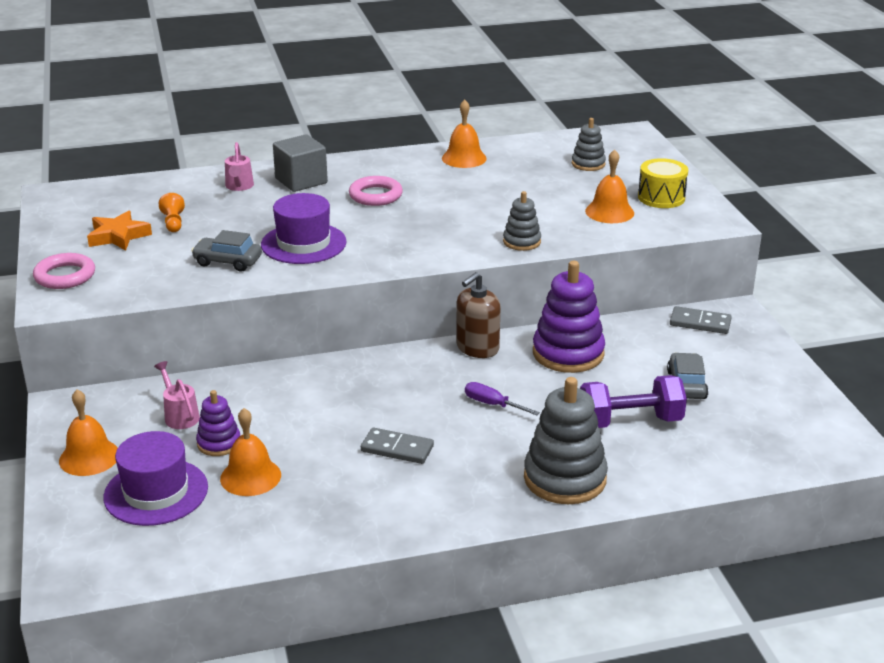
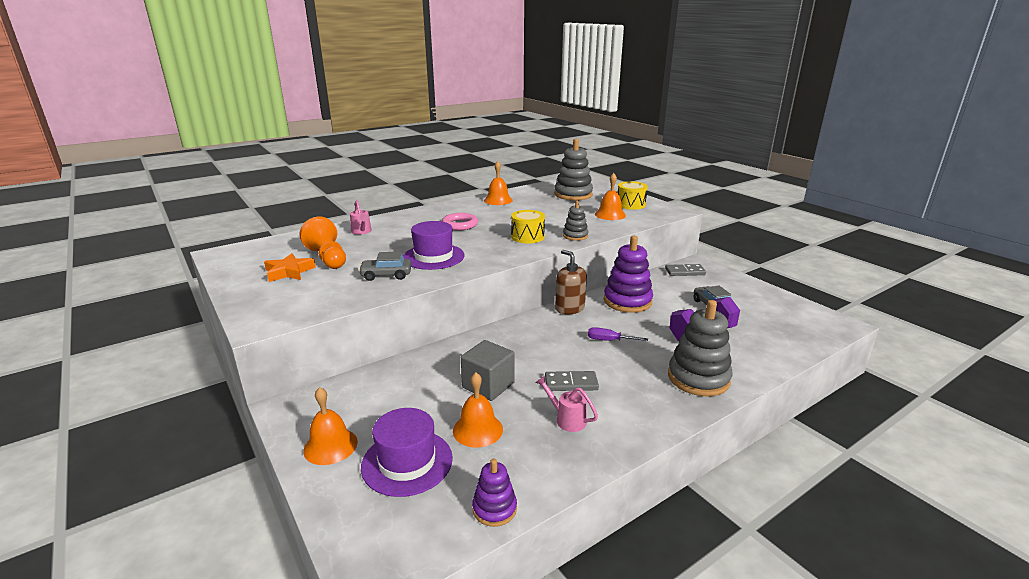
camera: 20 degrees left, 5 degrees down
pink ring [33,253,95,289] -> none
pink watering can [154,361,200,429] -> pink watering can moved to [535,375,598,432]
orange pawn [159,193,185,232] -> orange pawn [299,217,346,269], size x1.91
purple stacking toy [196,390,240,456] -> purple stacking toy moved to [472,459,517,527]
grey cube [273,134,328,192] -> grey cube moved to [461,340,515,401]
brown soap dispenser [456,272,501,358] -> brown soap dispenser turned 120 degrees clockwise [555,250,587,314]
grey stacking toy [572,118,606,171] -> grey stacking toy [555,139,593,201], size x1.83
none -> yellow drum [511,210,545,244]

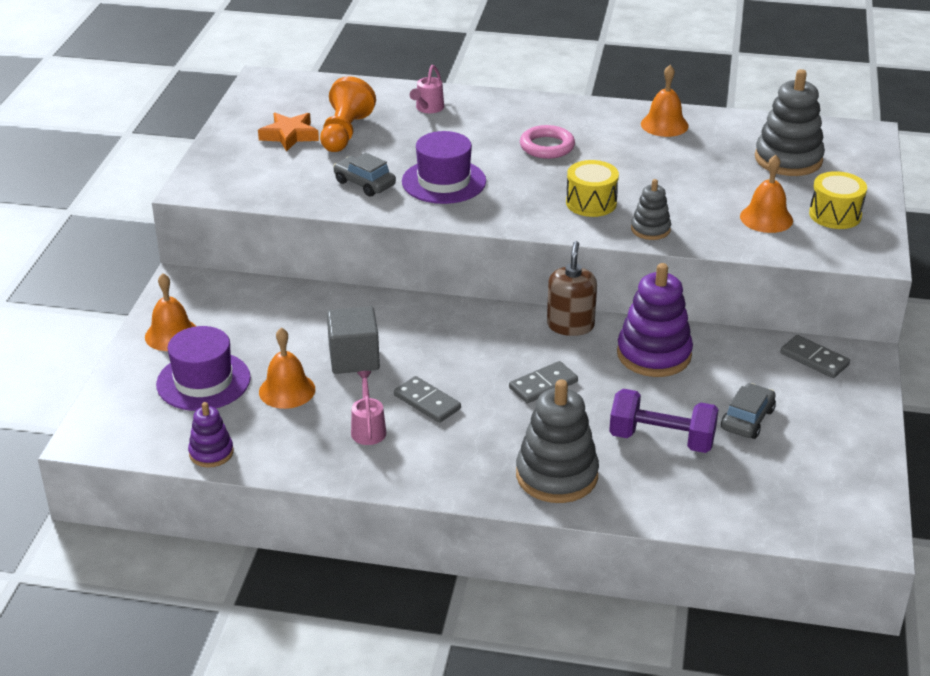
camera: 45 degrees right, 10 degrees up
purple screwdriver [588,327,648,341] -> grey domino [509,361,578,403]

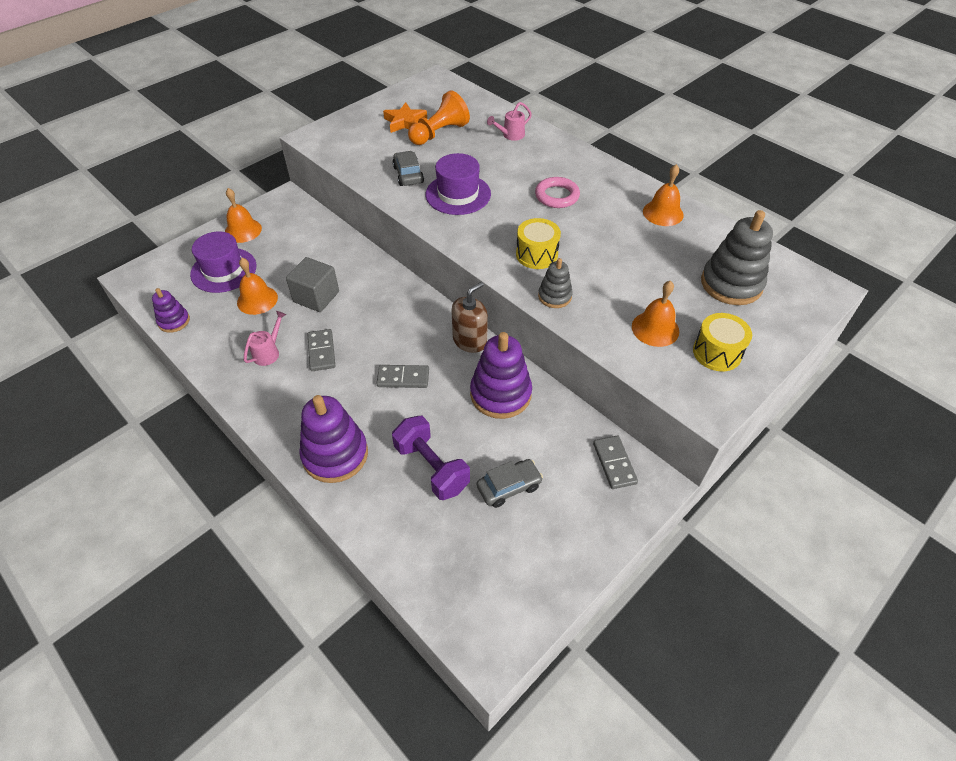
camera: 35 degrees right, 15 degrees up
grey stacking toy [516,380,599,503] -> purple stacking toy [299,395,368,483]

